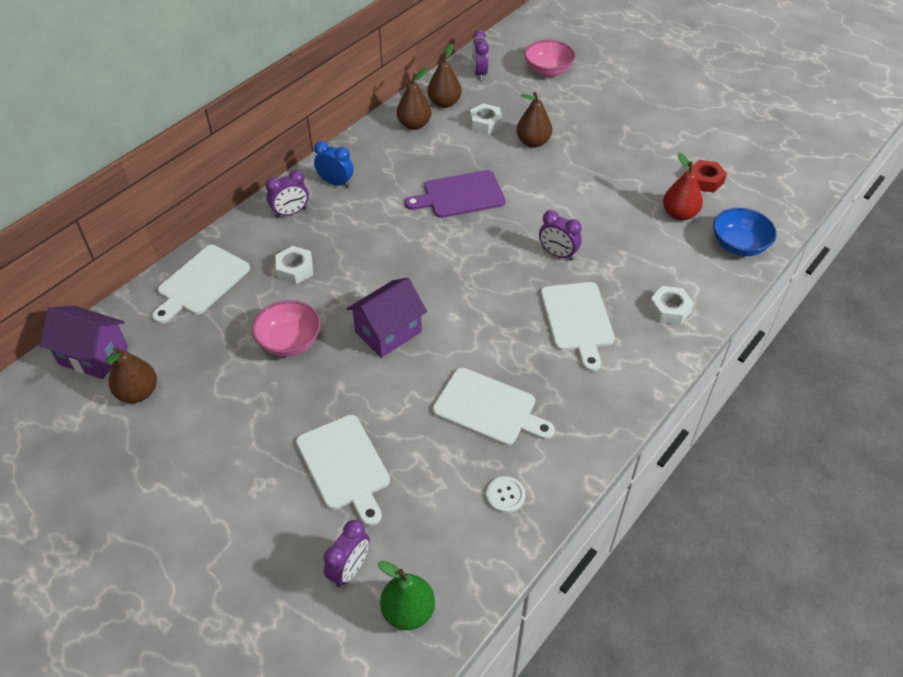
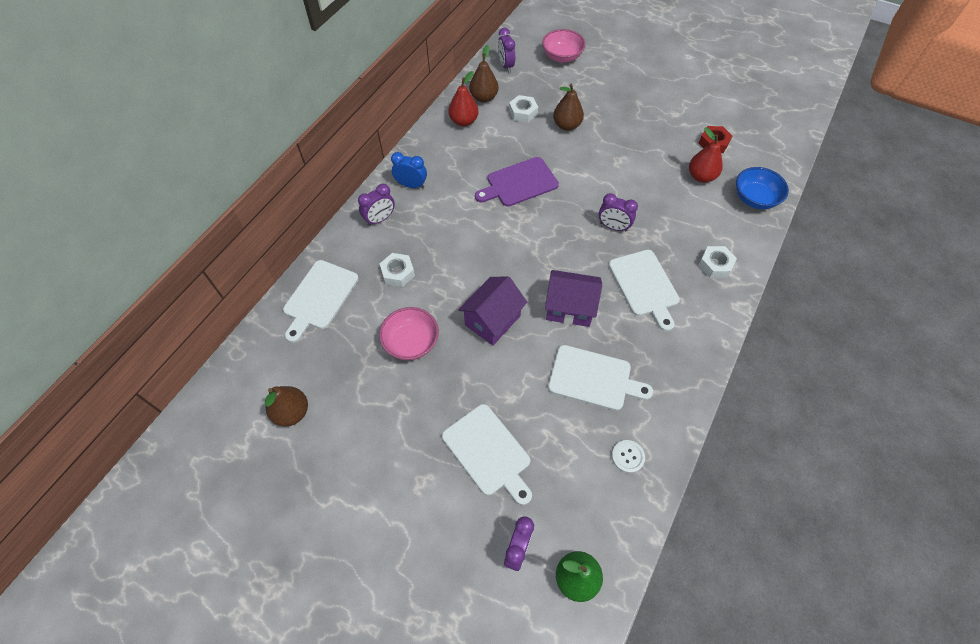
camera: 10 degrees left, 10 degrees up
purple house [40,306,128,379] -> purple house moved to [545,270,602,327]
brown pear [397,68,432,130] -> red pear [448,71,479,126]

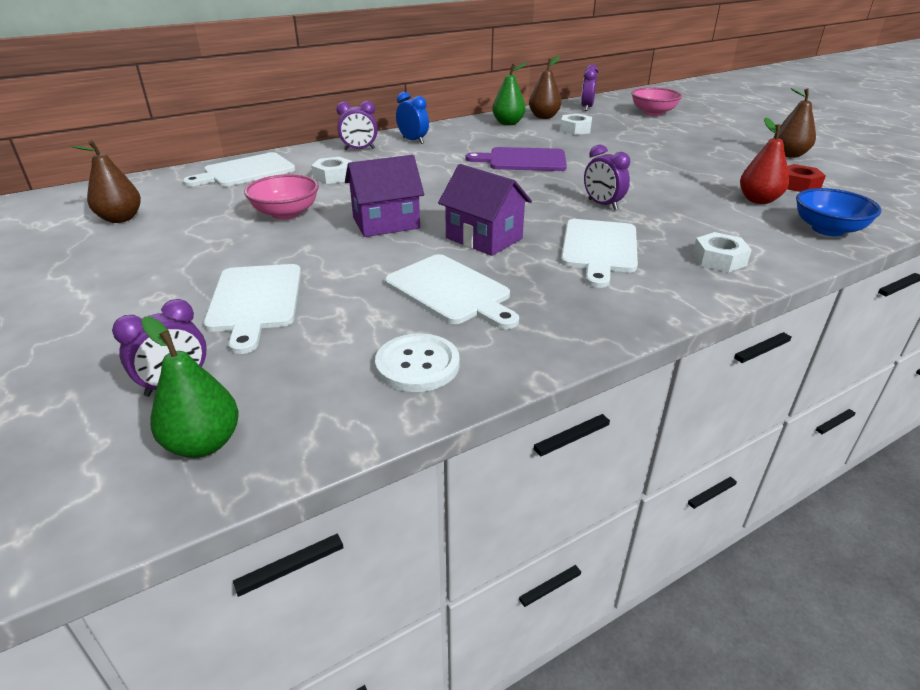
camera: 30 degrees right, 25 degrees down
red pear [448,71,479,126] -> green pear [492,62,527,125]
brown pear [553,84,584,131] -> brown pear moved to [774,88,816,158]
white button [612,440,645,473] -> white button [375,333,460,392], size x1.56

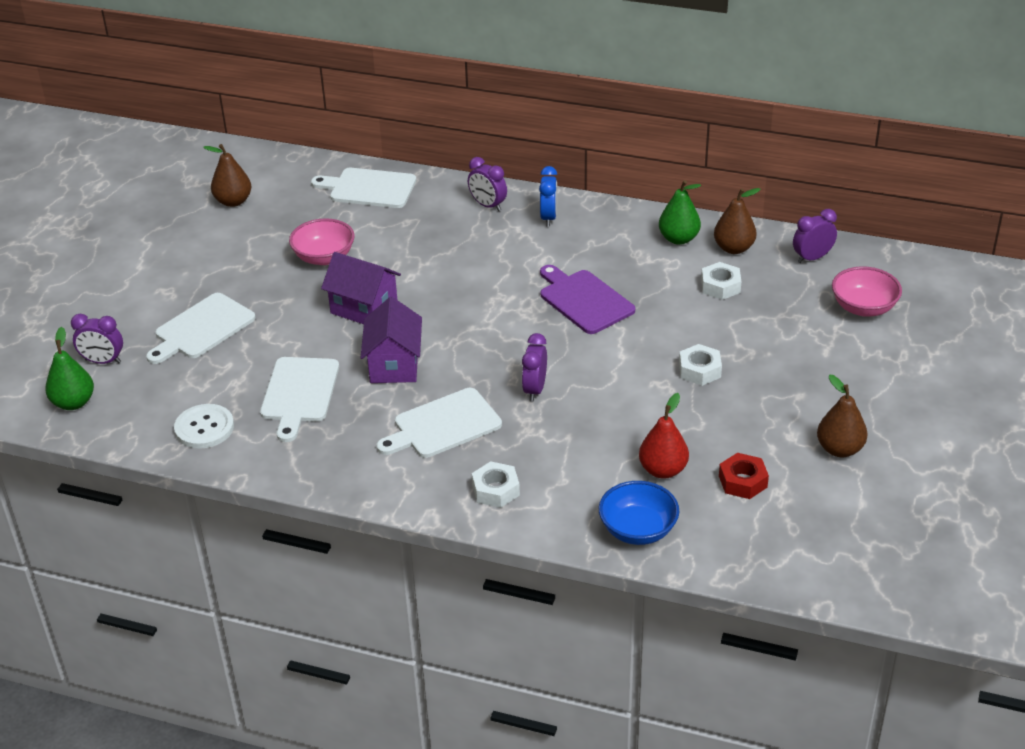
camera: 50 degrees right, 5 degrees up
white nut [311,157,352,184] -> white nut moved to [679,344,722,386]

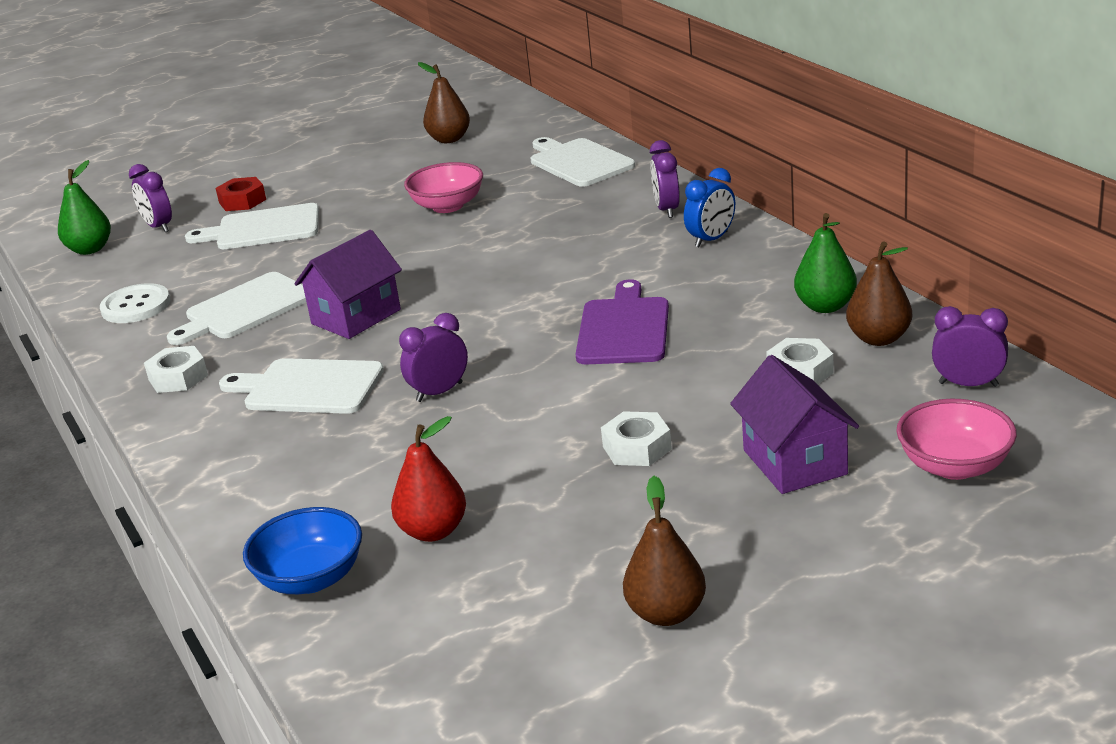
camera: 45 degrees right, 10 degrees down
purple house [321,252,401,324] -> purple house moved to [730,355,859,494]
white nut [472,461,520,508] -> white nut moved to [144,346,208,393]
red nut [719,453,769,499] -> red nut moved to [216,177,266,211]

